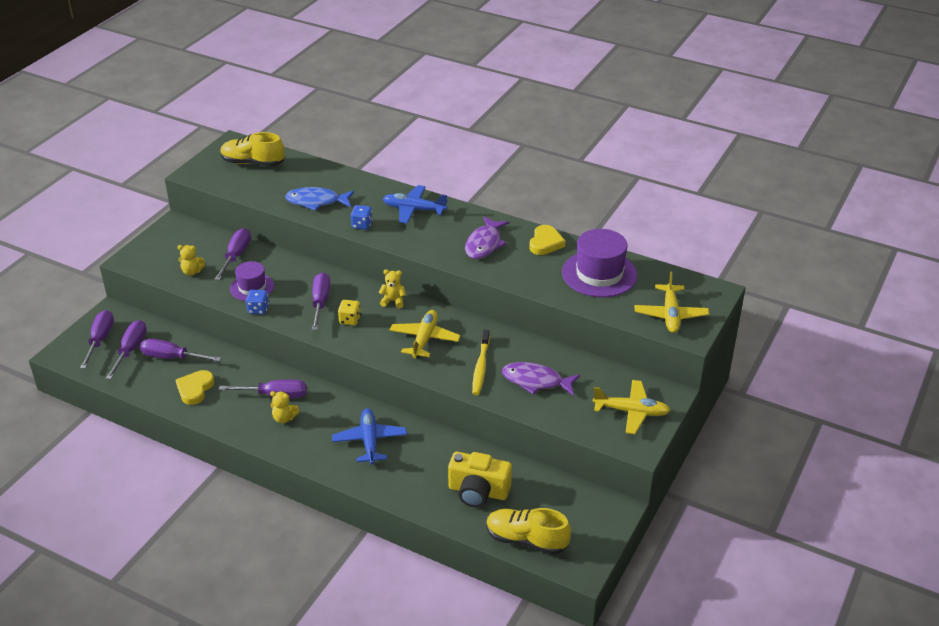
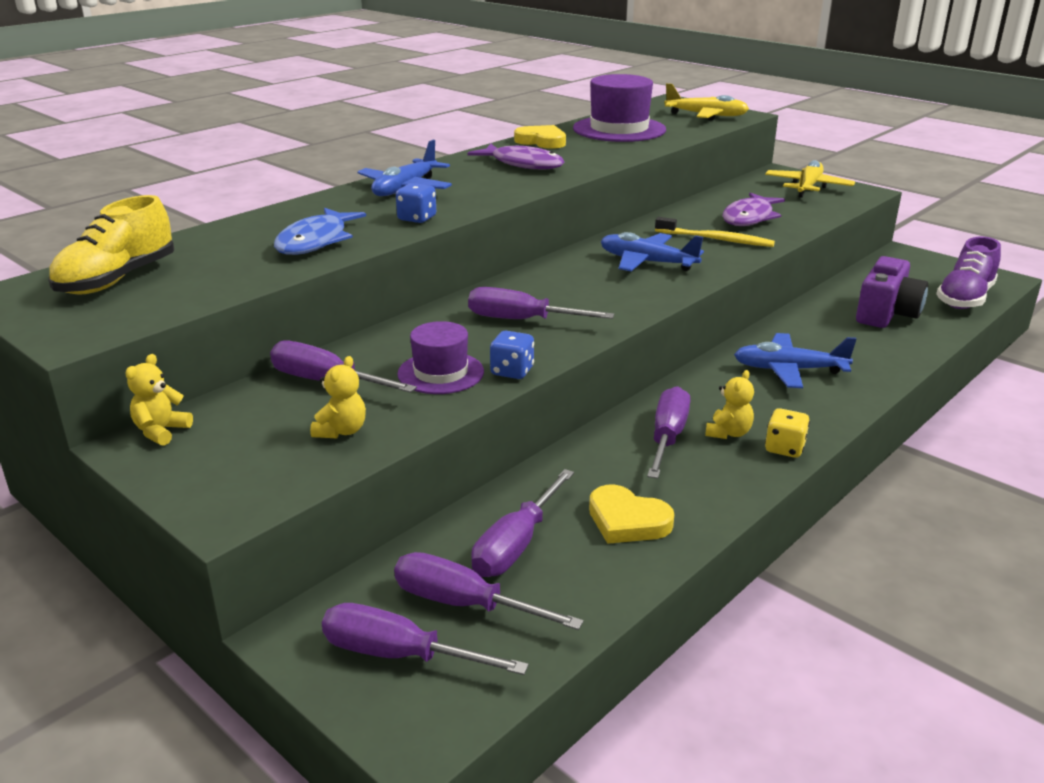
camera: 75 degrees left, 10 degrees down
yellow dice [338,300,361,325] -> yellow dice moved to [765,408,810,458]
yellow teddy bear [379,269,406,308] -> yellow teddy bear moved to [125,354,193,446]
yellow plane [389,310,461,358] -> blue plane [601,232,704,271]
yellow camera [448,452,512,507] -> purple camera [856,256,928,328]
yellow shoe [486,508,571,555] -> purple shoe [936,237,1001,309]

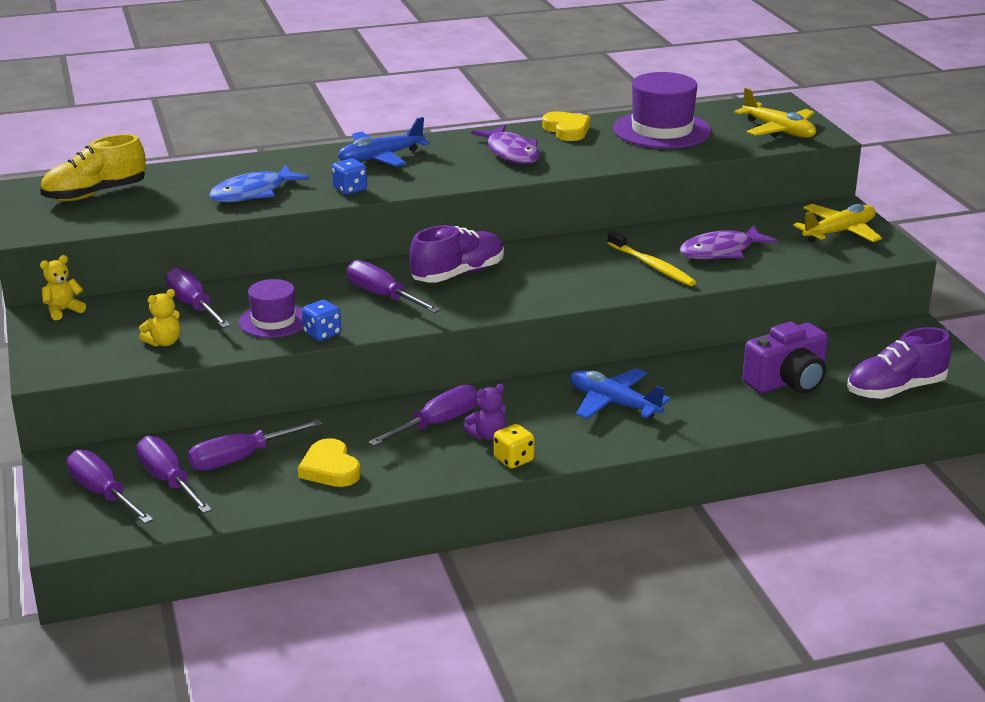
camera: 30 degrees right, 0 degrees up
blue plane [601,232,704,271] -> none
yellow teddy bear [705,370,754,439] -> purple teddy bear [463,384,506,440]
none -> purple shoe [410,225,504,283]

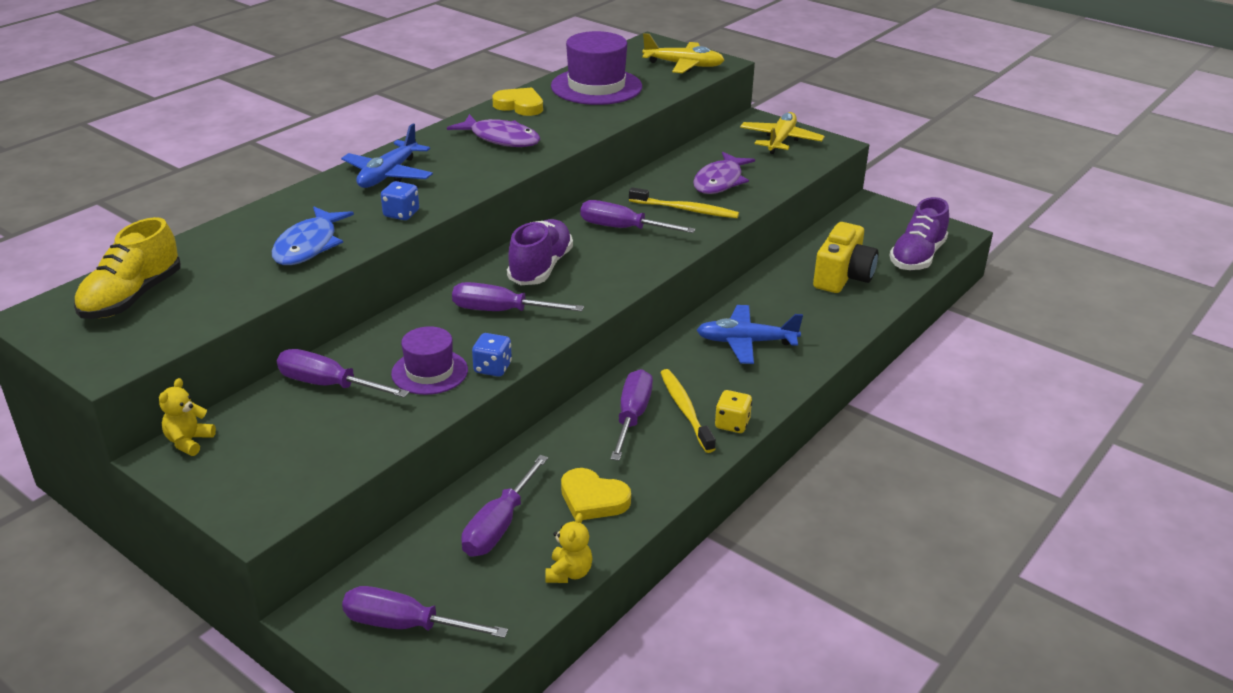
camera: 35 degrees left, 5 degrees up
purple screwdriver [136,436,212,514] -> purple screwdriver moved to [580,200,696,233]
yellow teddy bear [139,289,180,346] -> yellow teddy bear moved to [545,513,593,583]
purple teddy bear [463,384,506,440] -> yellow toothbrush [660,369,716,453]
purple camera [743,322,828,393] -> yellow camera [813,222,879,293]

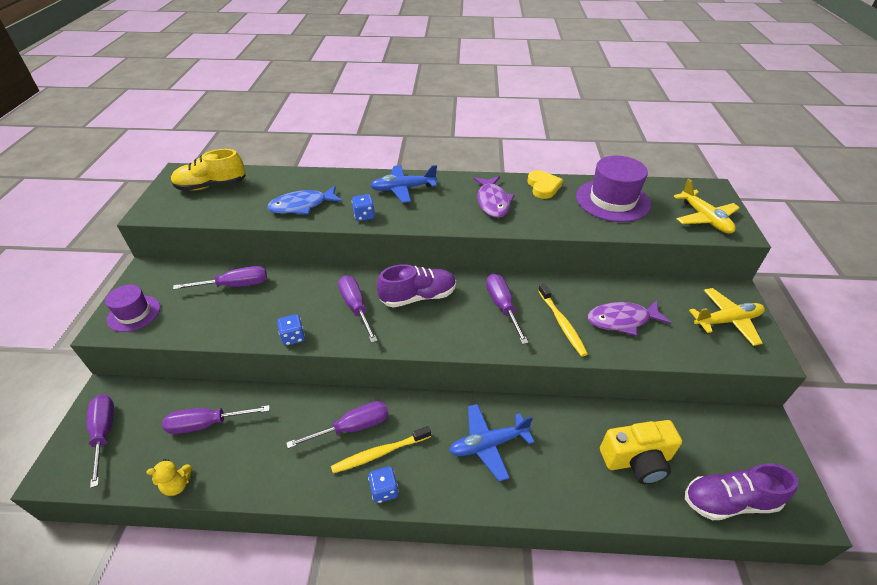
camera: 55 degrees right, 10 degrees up
yellow teddy bear [159,378,216,456] -> none
purple screwdriver [277,349,409,398] -> purple screwdriver turned 90 degrees clockwise [173,266,267,290]
purple hat [391,326,468,395] -> purple hat moved to [105,285,160,332]
yellow heart [561,468,631,520] -> none
yellow toothbrush [660,369,716,453] -> yellow toothbrush turned 150 degrees counterclockwise [331,426,431,473]
blue plane [697,305,803,364] -> blue plane turned 75 degrees counterclockwise [449,404,534,482]
yellow dice [715,390,752,433] -> blue dice [368,466,399,503]

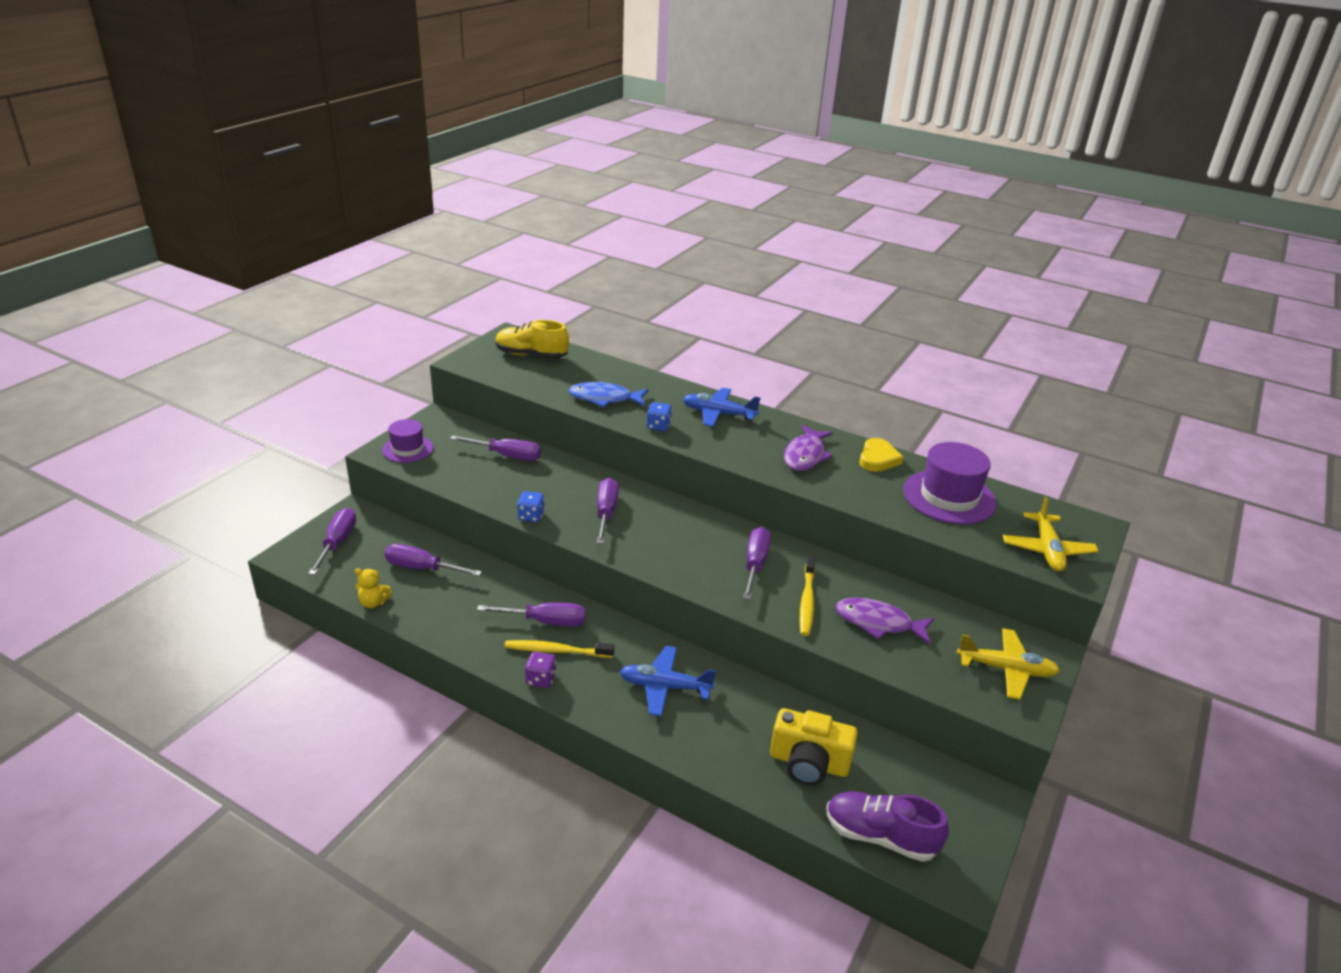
camera: 25 degrees right, 10 degrees down
blue dice [368,466,399,503] -> purple dice [525,652,556,688]
purple shoe [377,264,456,308] -> none

